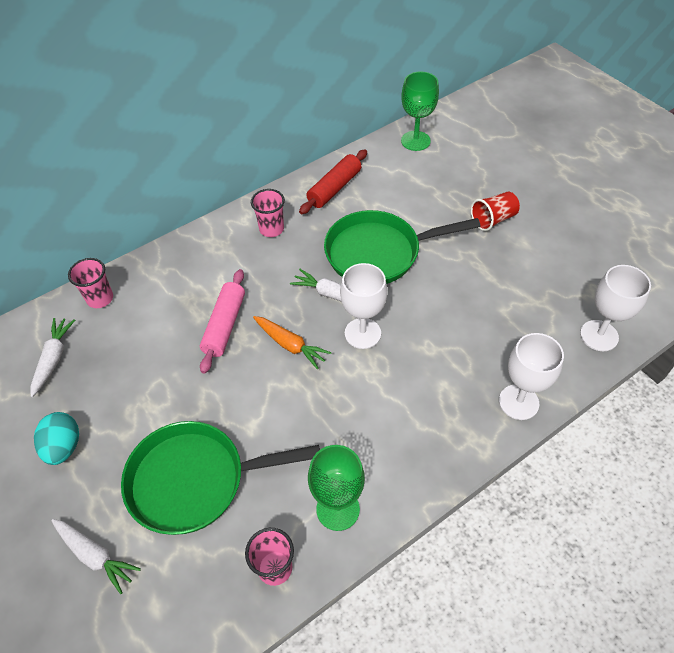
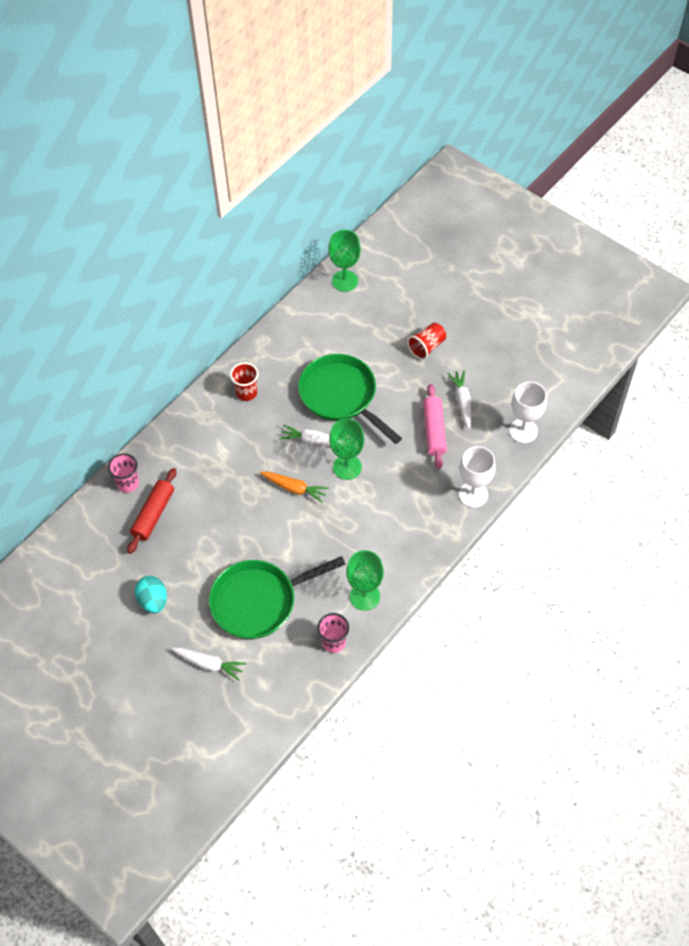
camera: 15 degrees left, 5 degrees up
white carrot [31,318,75,397] -> white carrot moved to [448,370,472,429]
pink rolling pin [200,269,245,374] -> pink rolling pin moved to [423,384,447,469]
pink cup [251,189,285,237] -> red cup [230,362,258,401]
red rolling pin [299,150,367,214] -> red rolling pin moved to [127,468,176,554]
green pan [324,210,481,284] -> green pan turned 75 degrees clockwise [298,354,402,444]
white goblet [340,263,387,349] -> green goblet [329,418,364,480]

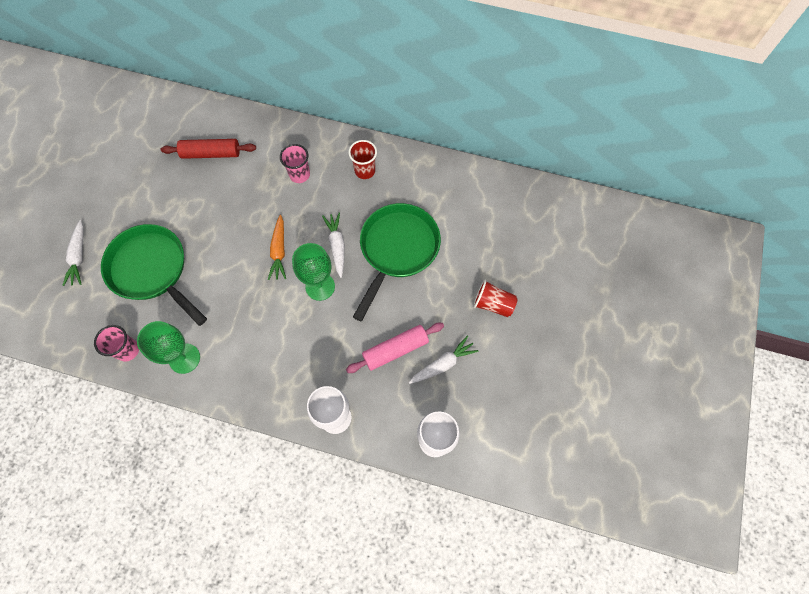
camera: 65 degrees right, 10 degrees up
pink cup [108,453,139,493] -> pink cup moved to [280,144,310,183]
turquoise egg [135,576,167,614] -> none
green goblet [328,230,361,292] -> none

